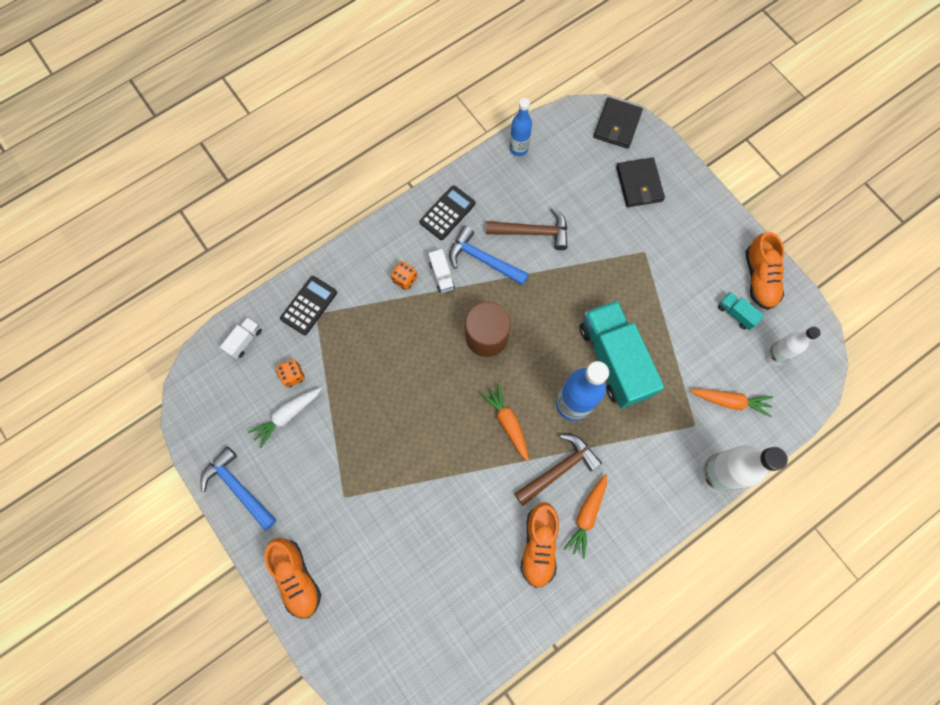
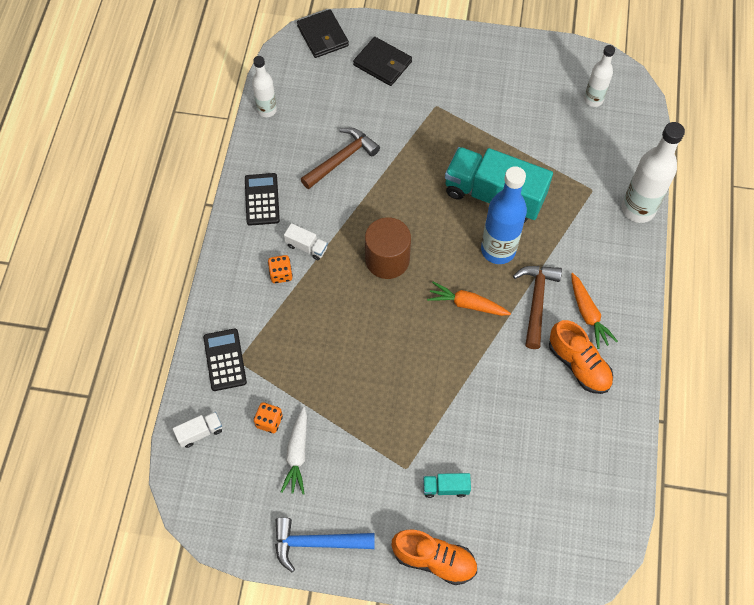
camera: 45 degrees left, 10 degrees down
white truck [220,317,262,359] -> white truck turned 75 degrees clockwise [173,412,222,448]
blue hammer [449,226,529,285] -> none
blue bottle [509,98,532,156] -> white bottle [252,56,277,117]
orange carrot [690,389,773,417] -> none
turquoise truck [718,292,764,330] -> turquoise truck moved to [423,473,471,498]
orange shoe [746,232,784,310] -> none

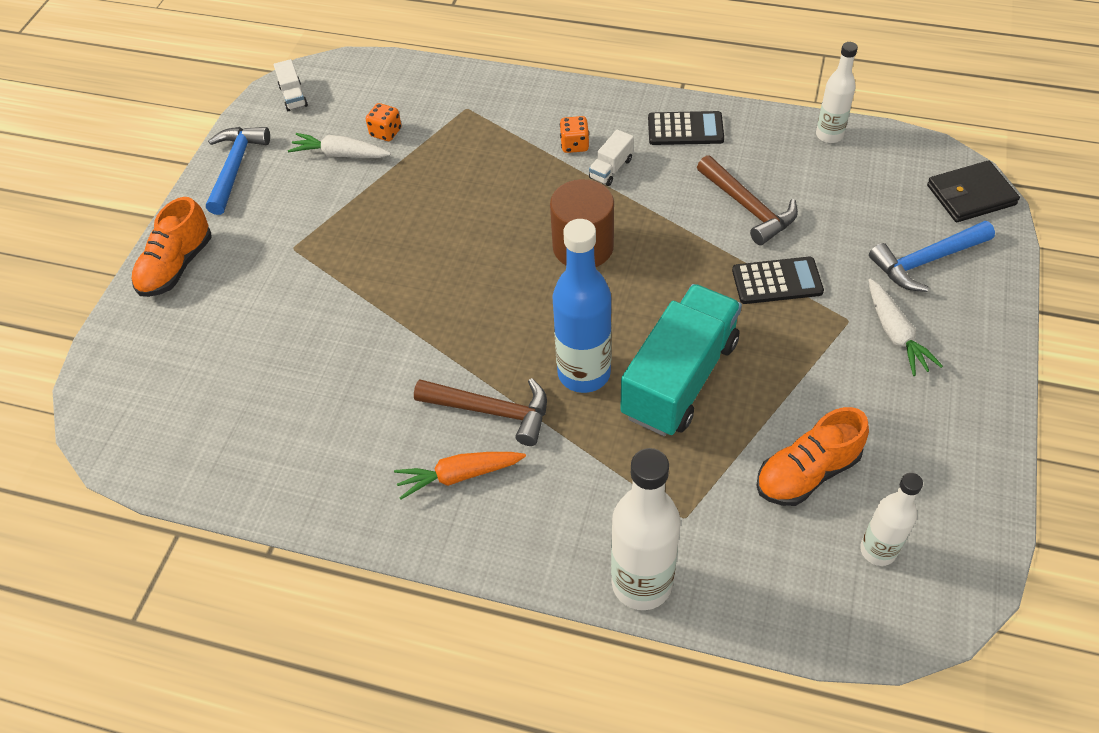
camera: 100 degrees right, 10 degrees down
white truck [173,412,222,448] -> white truck moved to [274,59,308,111]
black calculator [203,329,247,391] -> black calculator moved to [732,257,824,304]
black wallet [353,37,412,86] -> blue hammer [869,221,995,292]
turquoise truck [423,473,471,498] -> none
orange carrot [427,282,511,316] -> none
orange shoe [549,320,613,394] -> orange shoe moved to [756,407,869,506]
none -> white carrot [869,279,943,376]

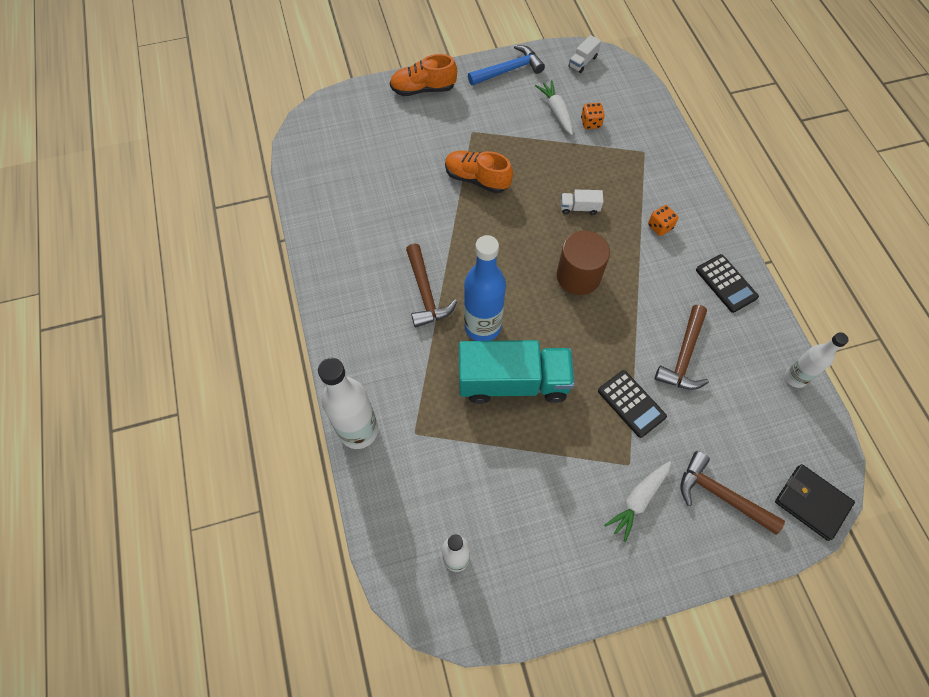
camera: 55 degrees right, 10 degrees up
orange carrot [394,452,526,500] -> none
white truck [589,129,634,186] -> white truck moved to [561,190,603,215]
orange shoe [756,407,869,506] -> orange shoe moved to [445,150,513,193]
blue hammer [869,221,995,292] -> brown hammer [680,451,785,535]

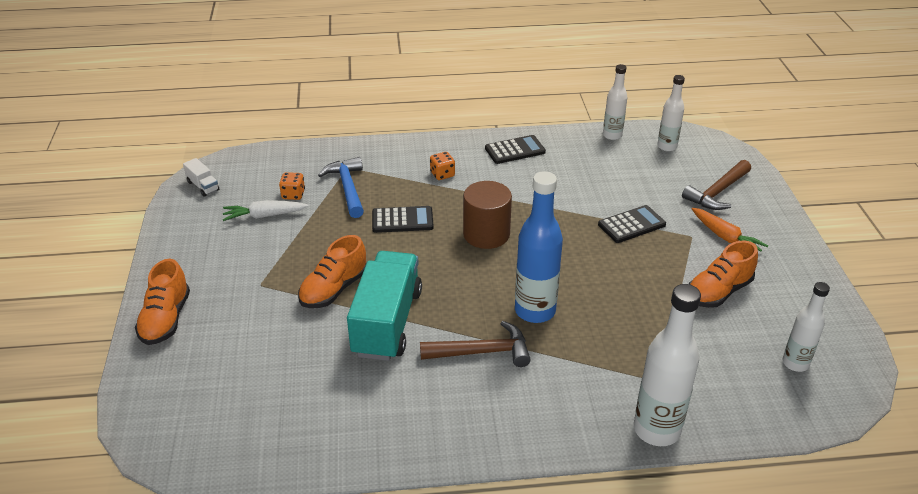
camera: 80 degrees left, 25 degrees down
turquoise truck [459,340,575,404] -> turquoise truck moved to [347,251,422,361]
blue hammer [468,45,545,85] -> blue hammer moved to [318,157,364,218]
white truck [561,190,603,215] -> black calculator [372,206,434,233]
white carrot [604,461,671,542] -> orange carrot [692,208,768,252]
brown hammer [655,305,709,390] -> none
black wallet [775,464,855,541] -> none
none -> white bottle [657,75,685,152]
none -> orange shoe [689,241,758,308]

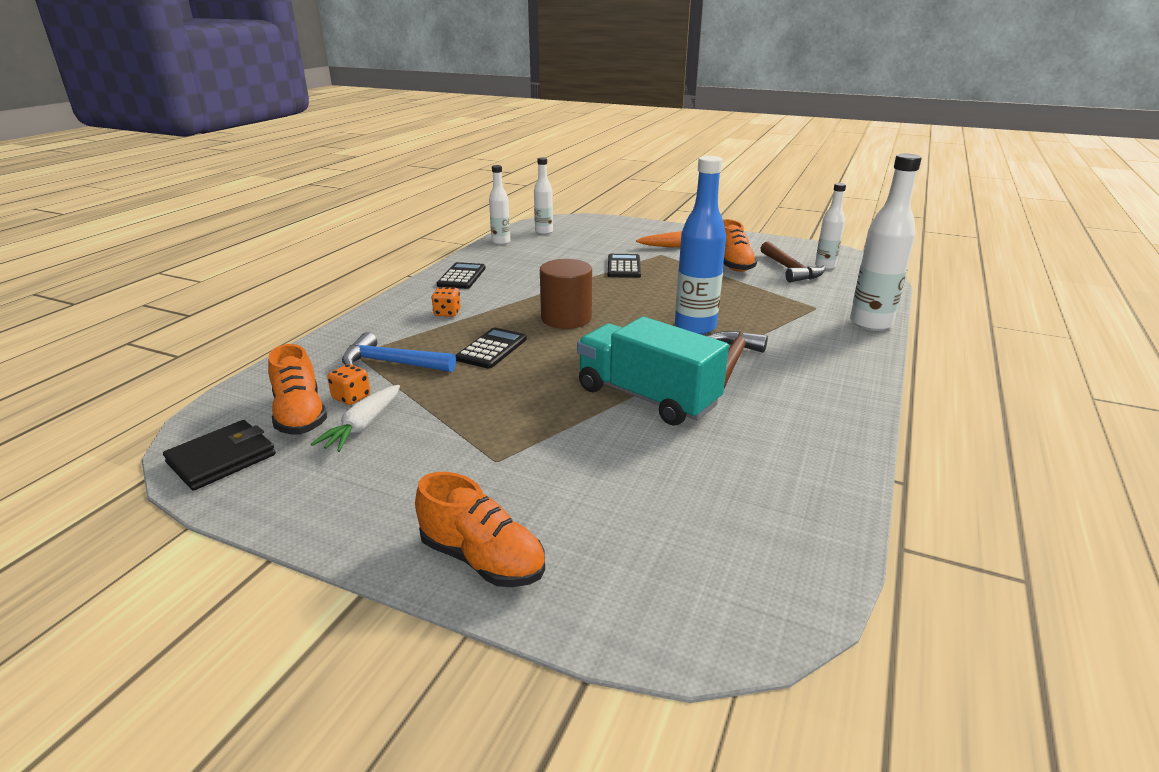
camera: 60 degrees left, 10 degrees down
white truck [183,158,219,197] -> black wallet [163,420,276,491]
orange shoe [298,235,366,308] -> orange shoe moved to [268,344,327,434]
brown hammer [682,160,751,210] -> brown hammer moved to [760,241,826,282]

